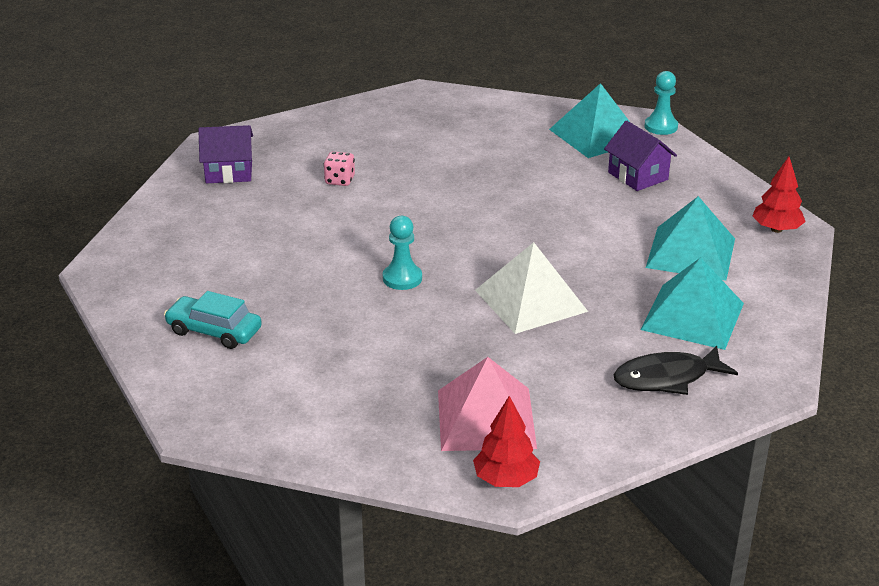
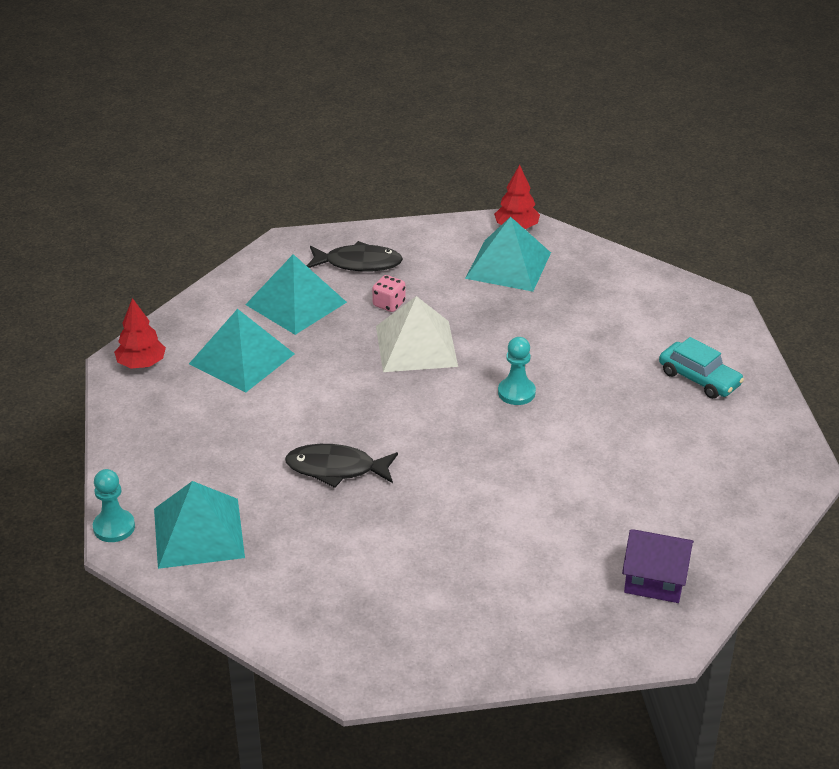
camera: 160 degrees left, 5 degrees up
pink dice [323,151,355,186] -> pink dice moved to [372,275,406,312]
pink pyramid [438,357,537,451] -> turquoise pyramid [465,217,551,292]
purple house [604,121,677,191] -> none
none -> black fish [285,444,398,488]

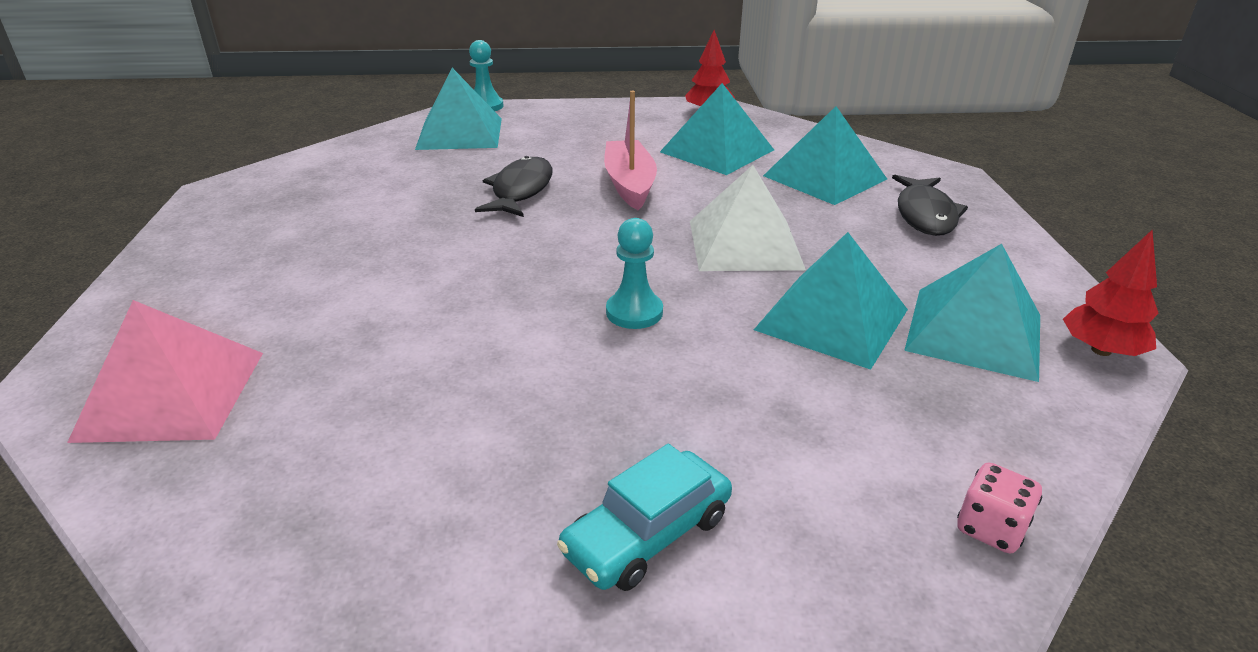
camera: 95 degrees right, 5 degrees down
pink dice [372,275,406,312] -> pink dice moved to [957,462,1042,553]
purple house [622,529,694,603] -> pink pyramid [67,300,263,443]
none -> pink boat [604,91,657,210]
none -> turquoise pyramid [754,232,908,370]

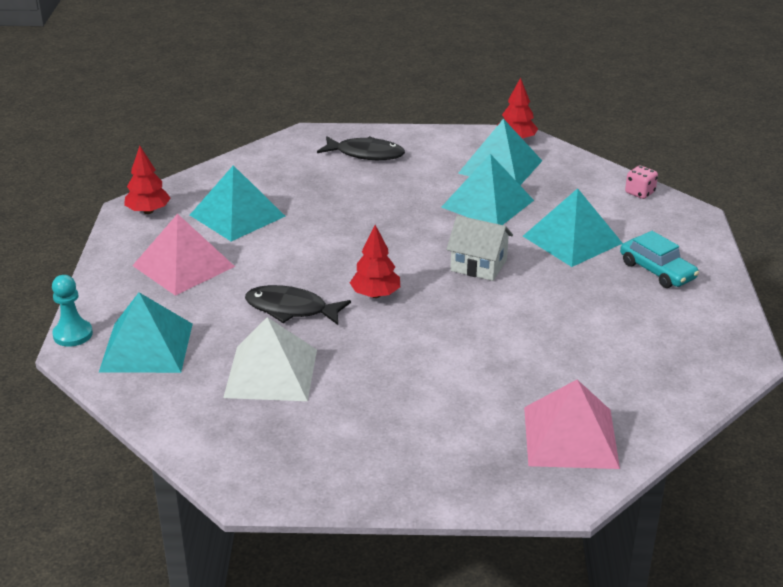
camera: 85 degrees left, 0 degrees up
pink boat [604,91,657,210] -> none
turquoise pawn [606,218,663,329] -> white house [446,215,513,281]
white pyramid [690,165,806,271] -> white pyramid moved to [223,317,317,401]
turquoise pyramid [763,106,887,205] -> turquoise pyramid moved to [523,188,623,267]
none -> pink pyramid [132,214,235,296]
none -> red tree [350,225,400,298]

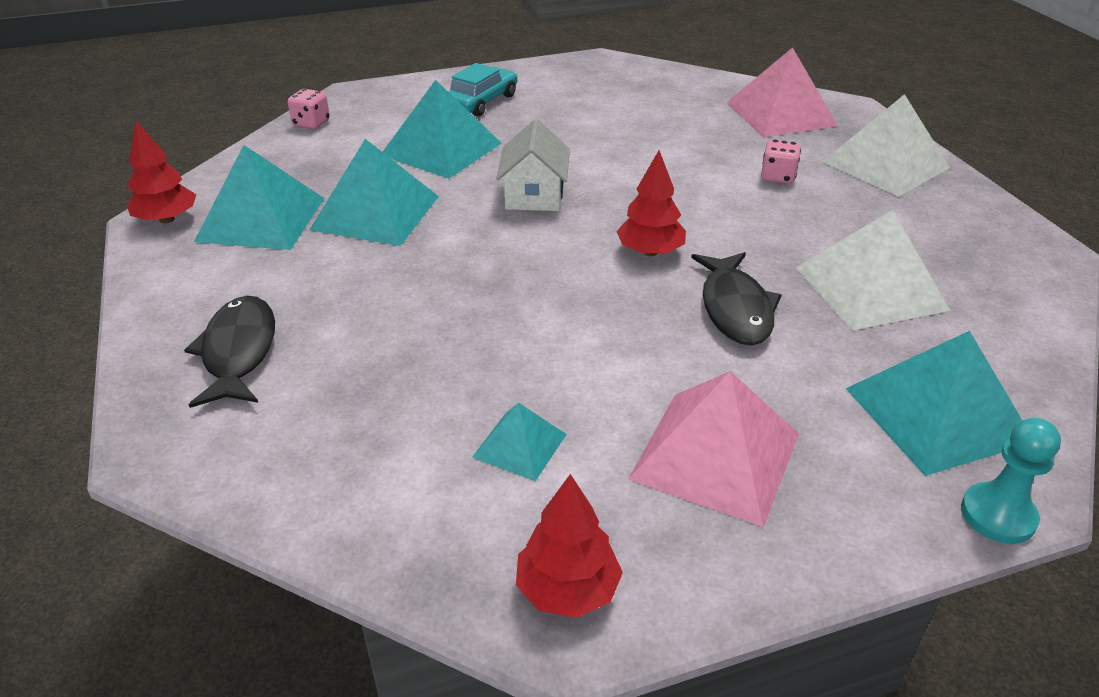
camera: 110 degrees left, 5 degrees up
turquoise pyramid [190,165,285,241] -> turquoise pyramid [472,403,567,481], size x0.53
none -> pink dice [761,139,801,184]
none -> white pyramid [822,94,950,197]

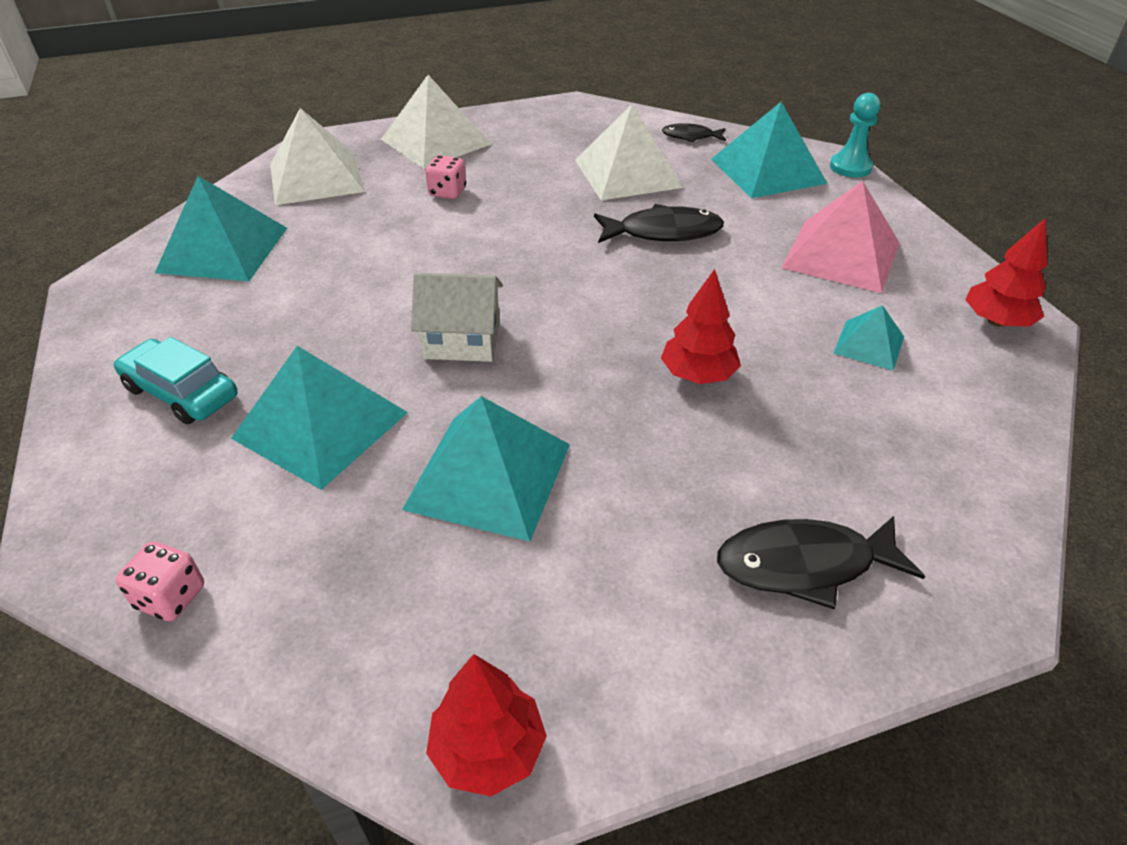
camera: 90 degrees left, 5 degrees up
turquoise pyramid [194,145,324,250] -> turquoise pyramid moved to [155,176,287,281]
red tree [616,151,686,256] -> red tree moved to [661,269,741,384]
pink pyramid [726,47,838,137] -> white pyramid [270,108,365,205]
none -> black fish [662,123,726,142]

